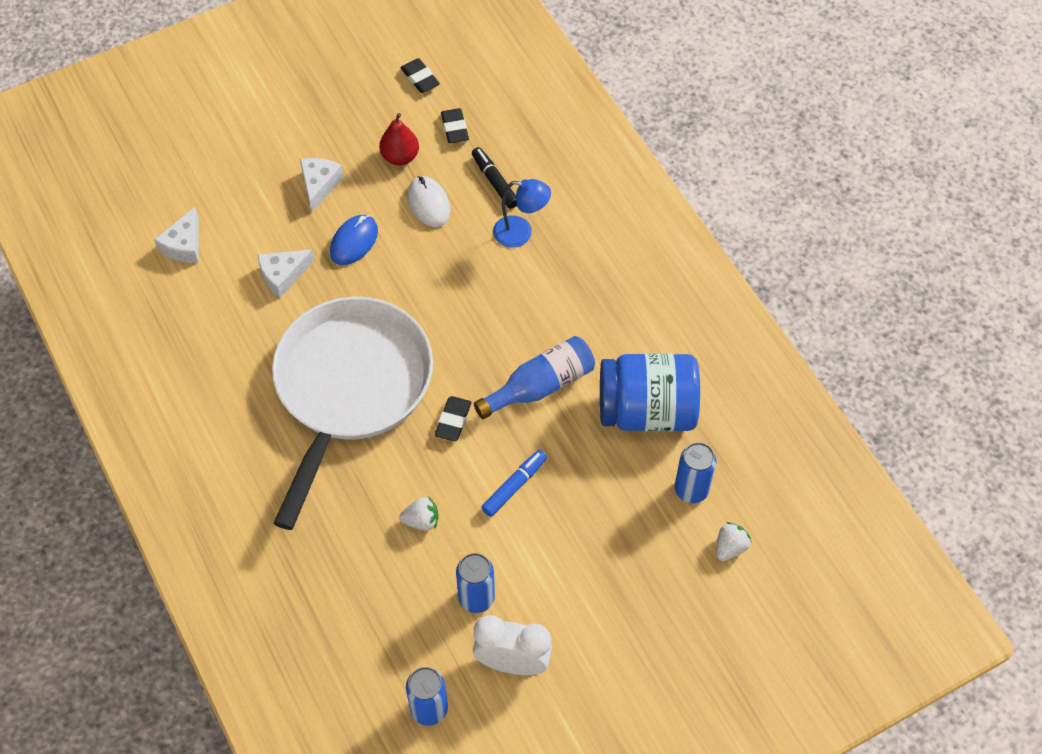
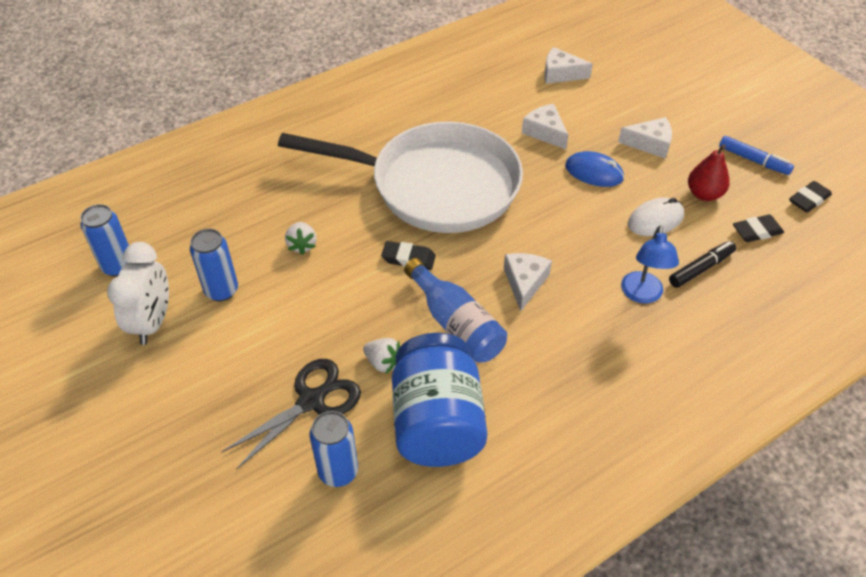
camera: 85 degrees right, 10 degrees down
blue marker [481,450,547,517] -> blue marker moved to [719,136,794,175]
white strawberry [716,522,752,561] -> white strawberry moved to [363,338,400,374]
none -> black scissors [222,359,361,470]
none -> white cheese [504,253,552,311]

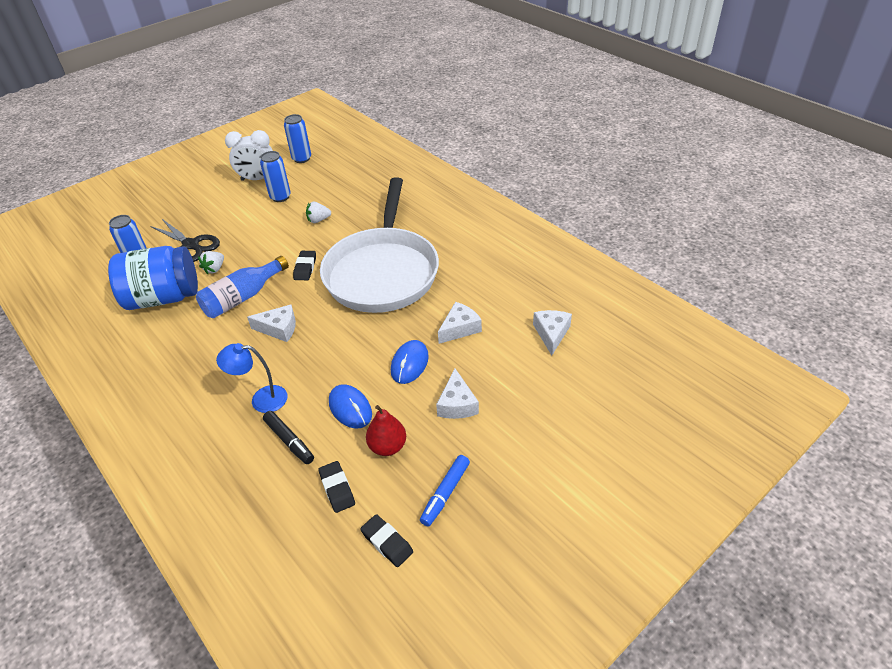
camera: 85 degrees right, 5 degrees down
white mouse [628,198,684,236] -> blue mouse [329,384,372,429]

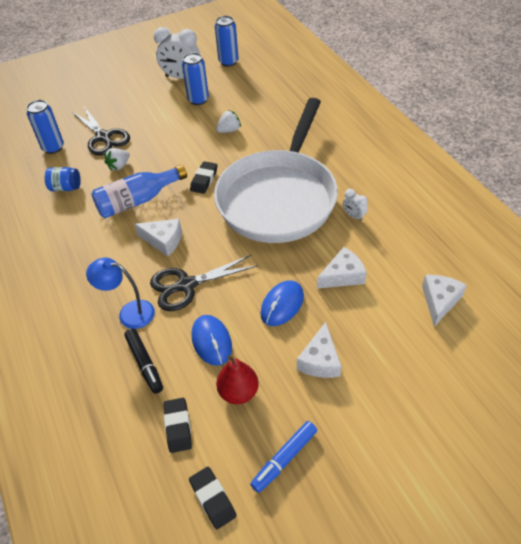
camera: 15 degrees right, 5 degrees up
blue jar [108,246,198,310] -> blue jar [45,167,81,191], size x0.43
white strawberry [306,202,331,223] -> white strawberry turned 150 degrees clockwise [216,110,241,133]
none -> black scissors [150,254,258,311]
none -> white clock [343,189,368,221]

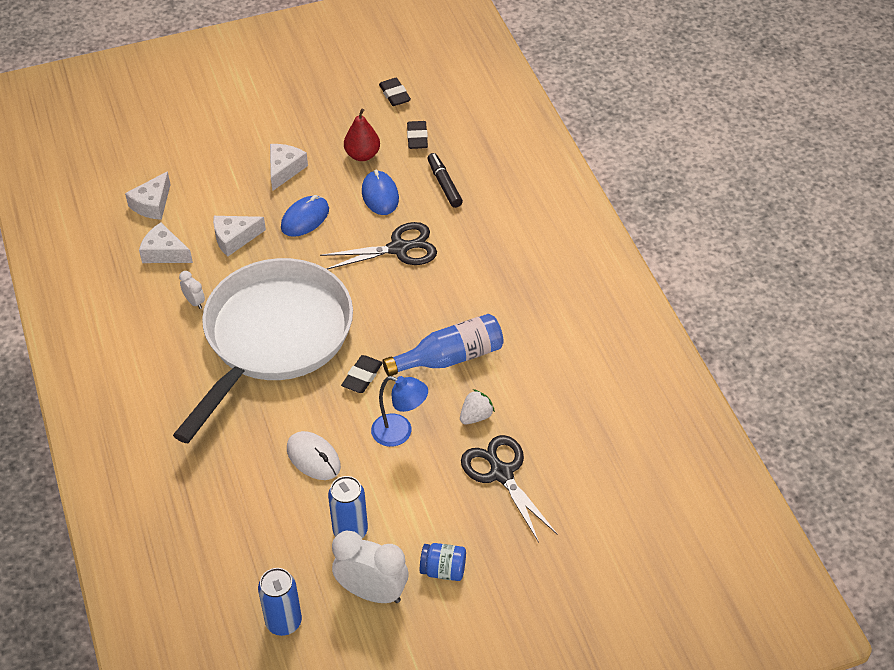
camera: 175 degrees left, 0 degrees up
blue can [27,100,64,154] -> none
blue jar [45,167,81,191] -> blue jar moved to [420,543,466,581]
blue lamp [86,258,155,329] -> blue lamp moved to [371,376,428,447]
white cheese [134,219,182,256] -> white cheese moved to [139,223,193,263]
white strawberry [216,110,241,133] -> white mouse [287,431,341,480]
blue marker [250,421,317,493] -> none

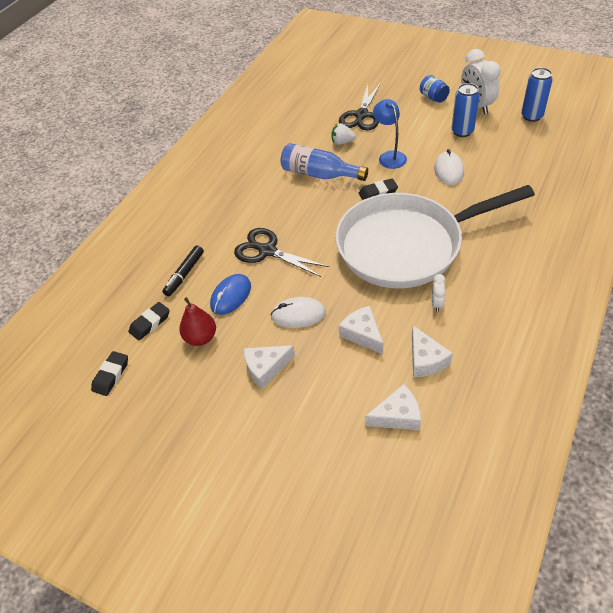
camera: 130 degrees left, 0 degrees up
white cheese [213,216,266,257] -> white cheese turned 150 degrees counterclockwise [339,306,383,354]
blue mouse [281,195,329,237] -> white mouse [270,297,326,328]

